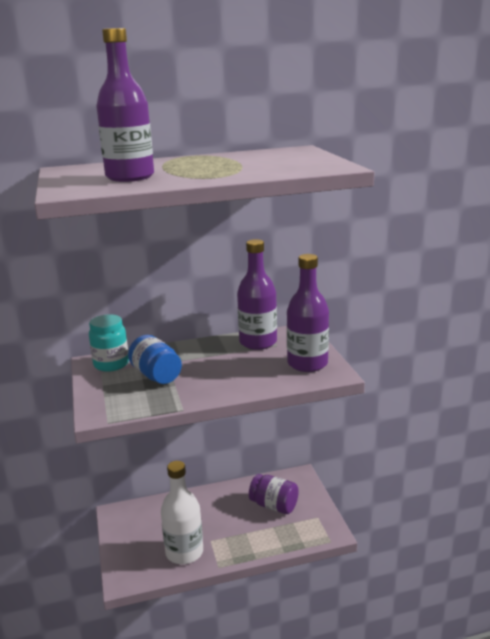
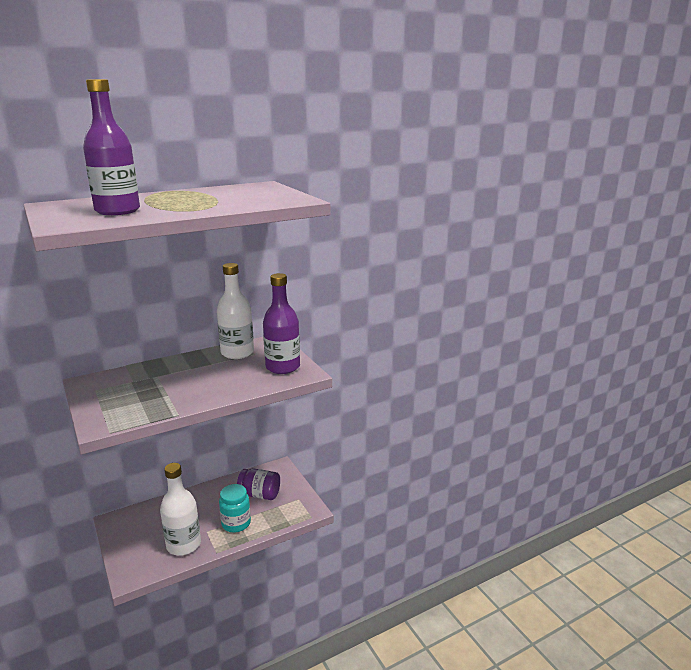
camera: 15 degrees left, 0 degrees up
turquoise jar [89,314,129,372] -> turquoise jar moved to [219,484,251,533]
blue jar [128,335,182,384] -> none
purple bottle [237,239,277,350] -> white bottle [217,263,254,359]

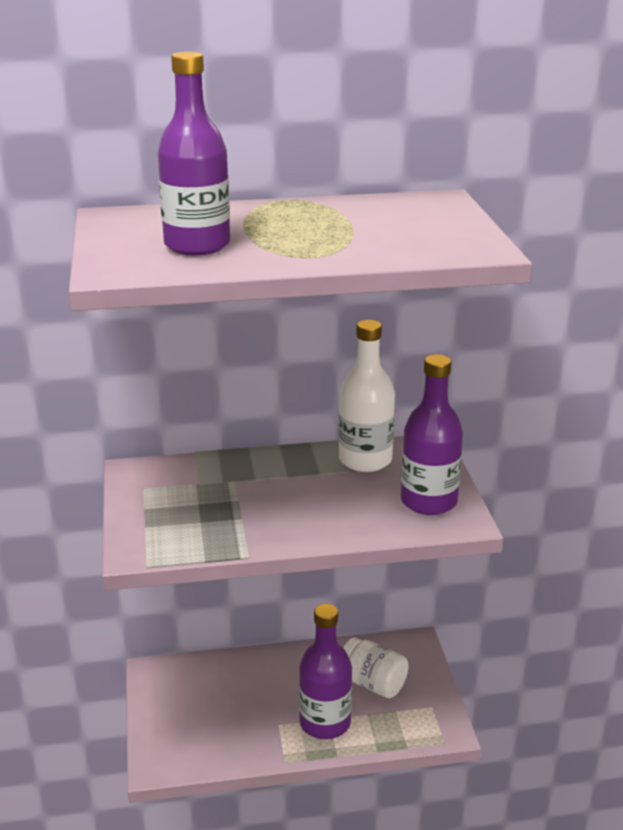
camera: 20 degrees right, 5 degrees up
white bottle [160,463,201,555] -> none
turquoise jar [219,484,251,533] -> purple bottle [299,604,352,739]
purple jar [237,468,280,500] -> white jar [343,637,409,698]

